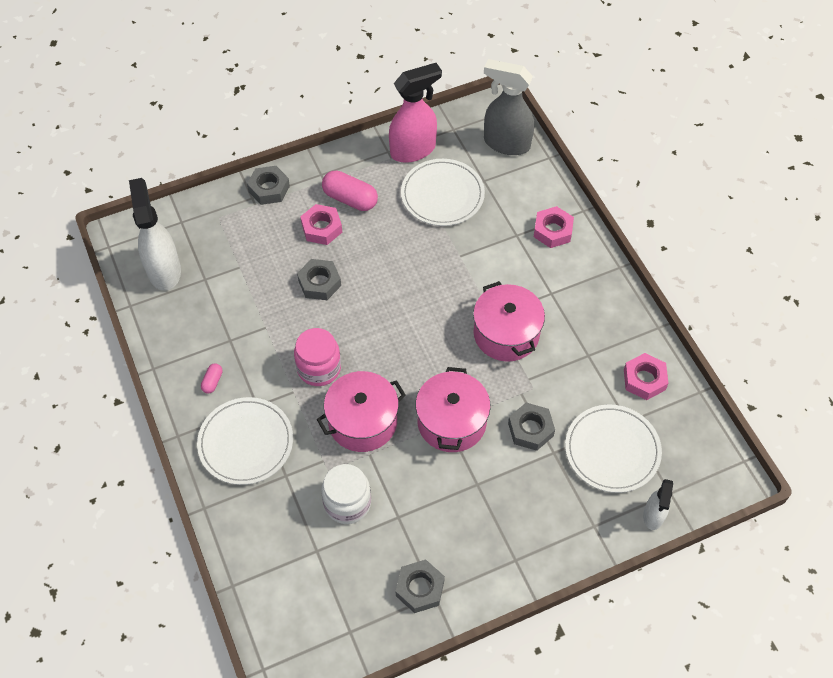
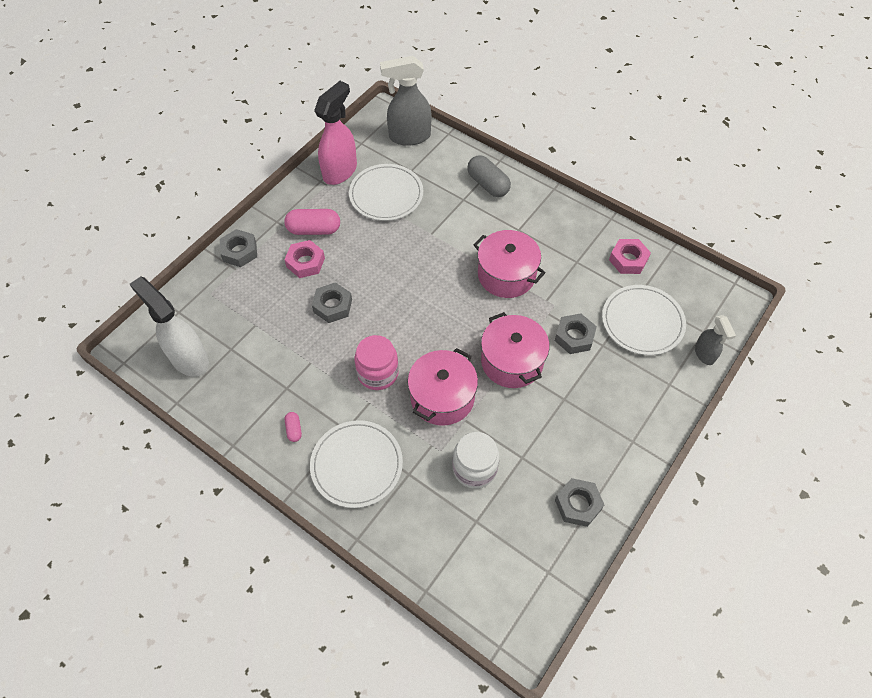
camera: 30 degrees left, 0 degrees up
pink nut [534,206,574,248] -> grey capsule [467,155,511,197]
white spray bottle [643,479,673,530] -> grey spray bottle [695,315,736,365]

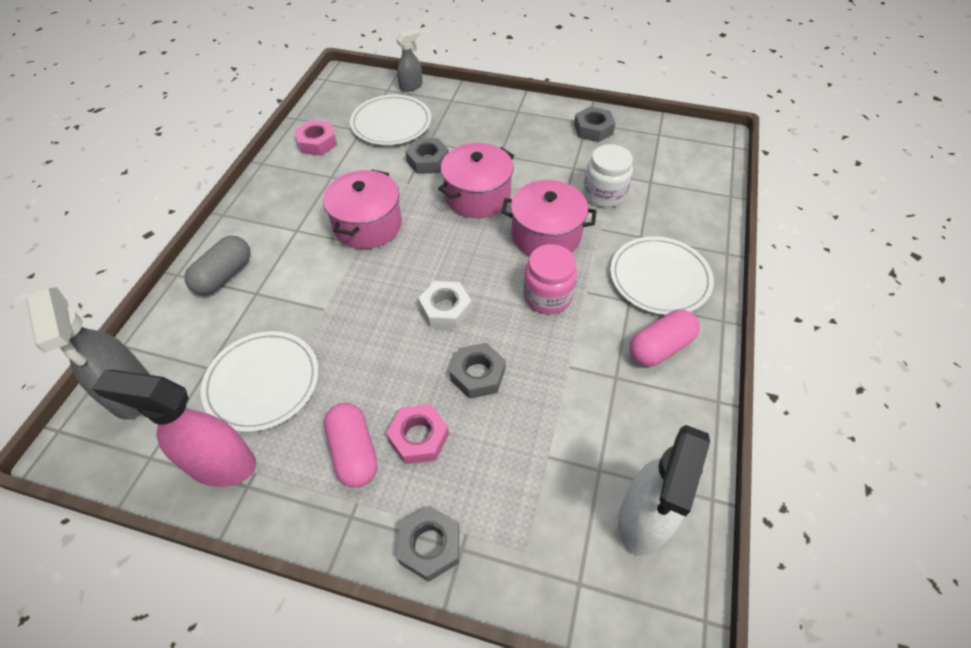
camera: 110 degrees left, 5 degrees down
pink capsule [285,412,302,442] -> pink capsule [629,310,700,367], size x2.03
none -> white nut [419,281,472,328]

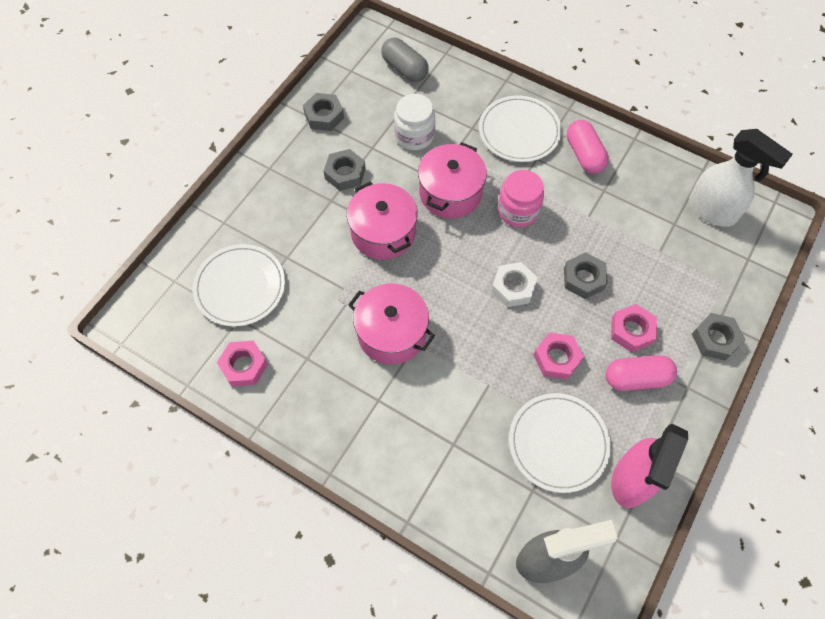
camera: 75 degrees left, 10 degrees up
grey capsule [185,236,251,295] -> grey capsule moved to [381,38,429,82]
grey spray bottle [396,28,423,92] -> none
grey nut [405,138,449,174] -> grey nut moved to [324,149,366,191]
none -> pink nut [534,332,584,380]

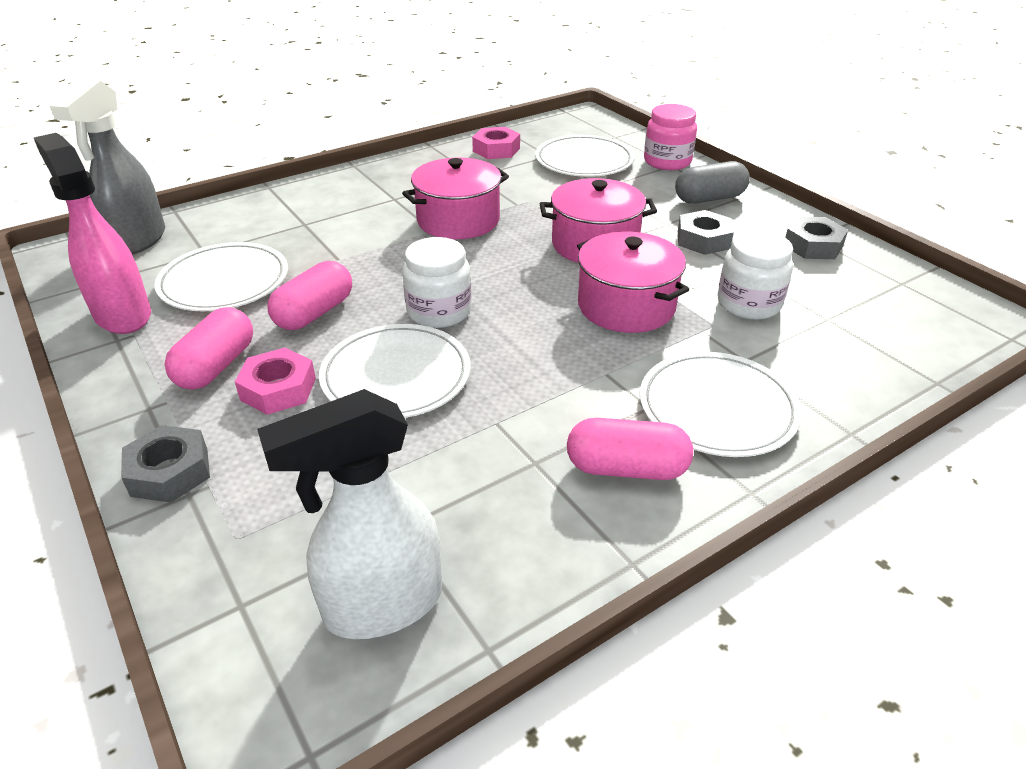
camera: 115 degrees right, 25 degrees down
grey capsule [381,38,429,82] -> grey capsule moved to [675,161,750,204]
white nut [491,262,537,307] -> white jar [402,237,472,328]
pink jar [498,170,544,227] -> pink jar moved to [644,104,697,170]
pink nut [534,332,584,380] -> pink capsule [267,261,352,330]
grey nut [564,252,608,299] -> white plate [319,324,471,418]

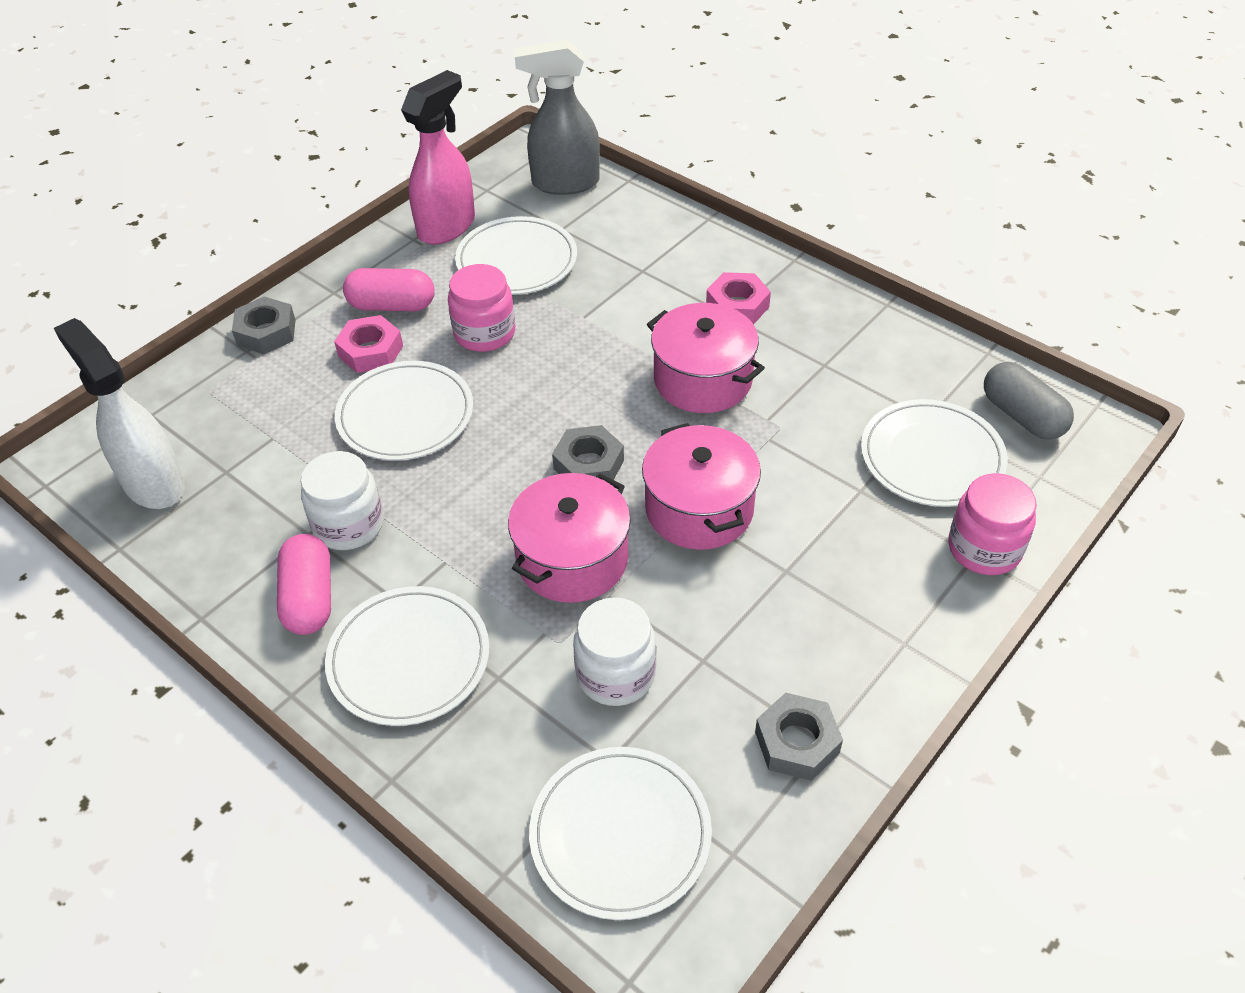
camera: 75 degrees right, 10 degrees up
pink capsule [267,261,352,330] -> pink jar [448,264,515,352]
white jar [402,237,472,328] -> white jar moved to [301,451,384,550]
pink nut [472,127,520,159] -> pink nut moved to [706,272,771,325]
grey capsule [675,161,750,204] -> grey capsule moved to [984,362,1074,440]
grey nut [678,210,734,255] -> grey nut moved to [552,425,624,480]
none -> white plate [529,747,712,920]

